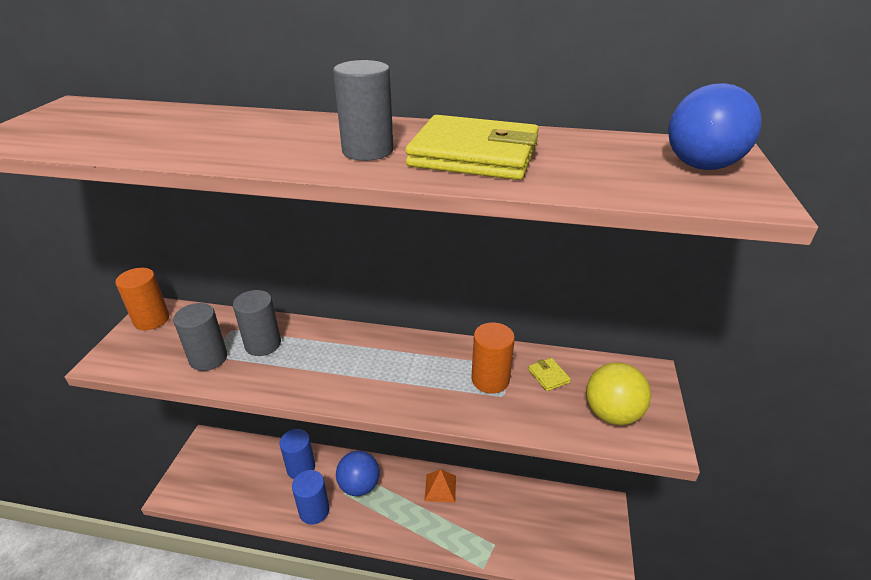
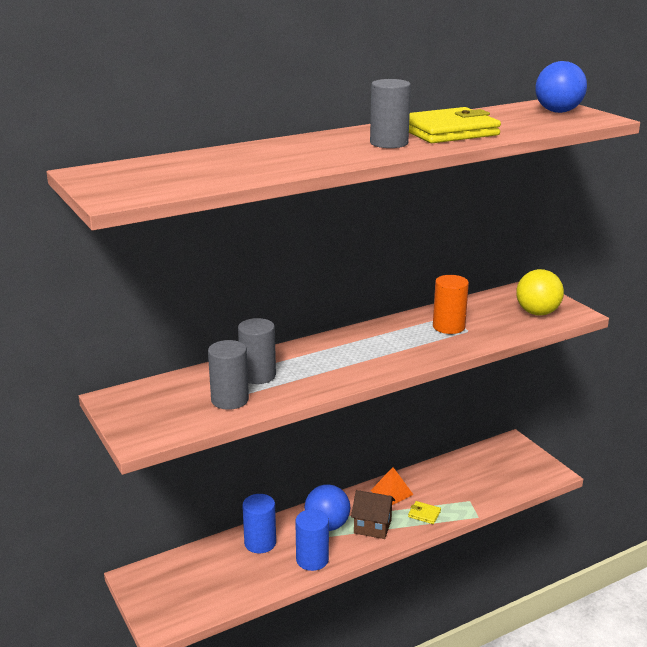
camera: 40 degrees left, 10 degrees down
orange cylinder [115,268,169,330] -> none
yellow wallet [528,358,571,391] -> yellow wallet moved to [408,501,441,524]
none -> brown house [351,490,395,539]

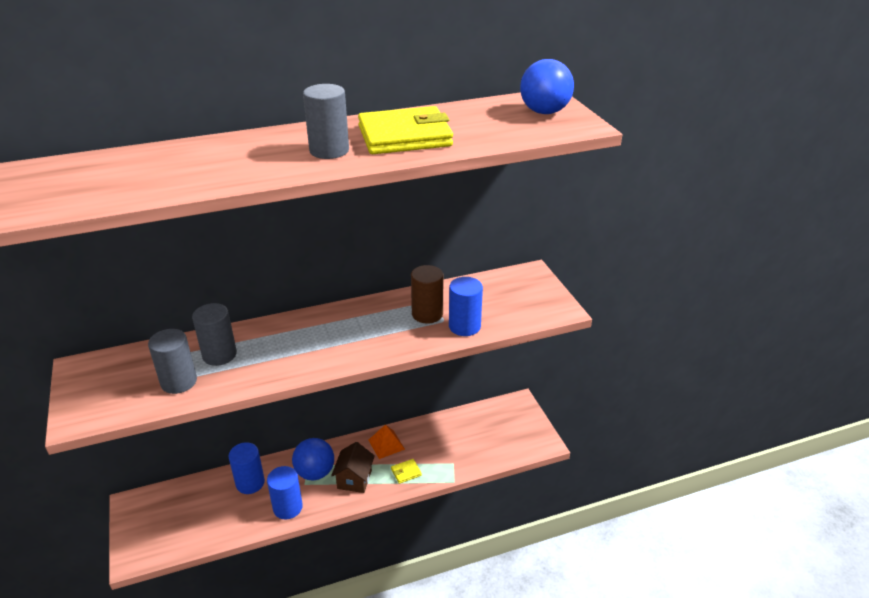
camera: 10 degrees right, 10 degrees up
brown house [351,490,395,539] -> brown house turned 75 degrees clockwise [331,442,375,493]
yellow wallet [408,501,441,524] -> yellow wallet turned 60 degrees counterclockwise [391,459,422,484]
orange cylinder [433,275,469,334] -> brown cylinder [411,265,443,323]
yellow ball [516,269,564,316] -> none
none -> blue cylinder [449,277,483,336]

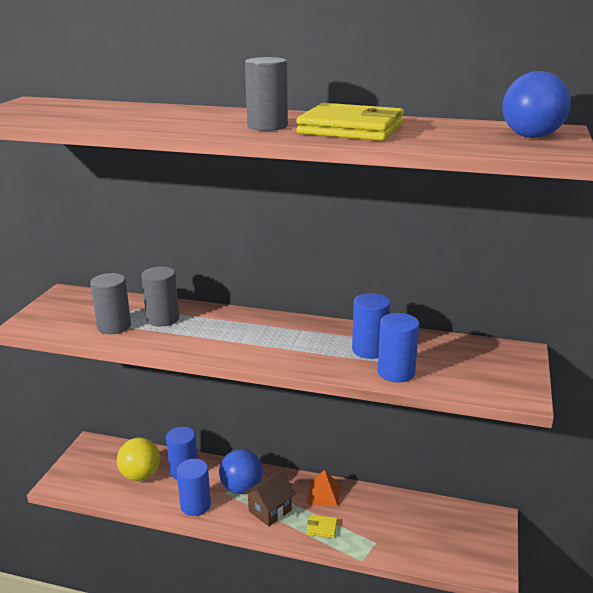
camera: 35 degrees right, 10 degrees down
brown cylinder [411,265,443,323] -> blue cylinder [352,293,390,359]
none -> yellow ball [117,438,160,481]

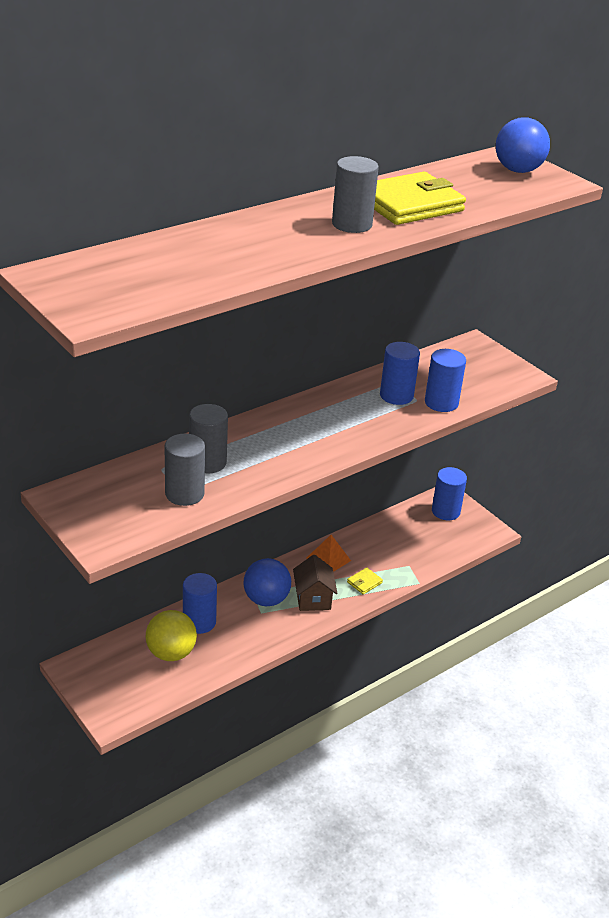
camera: 55 degrees left, 10 degrees up
blue cylinder [177,459,211,516] -> blue cylinder moved to [432,467,467,520]

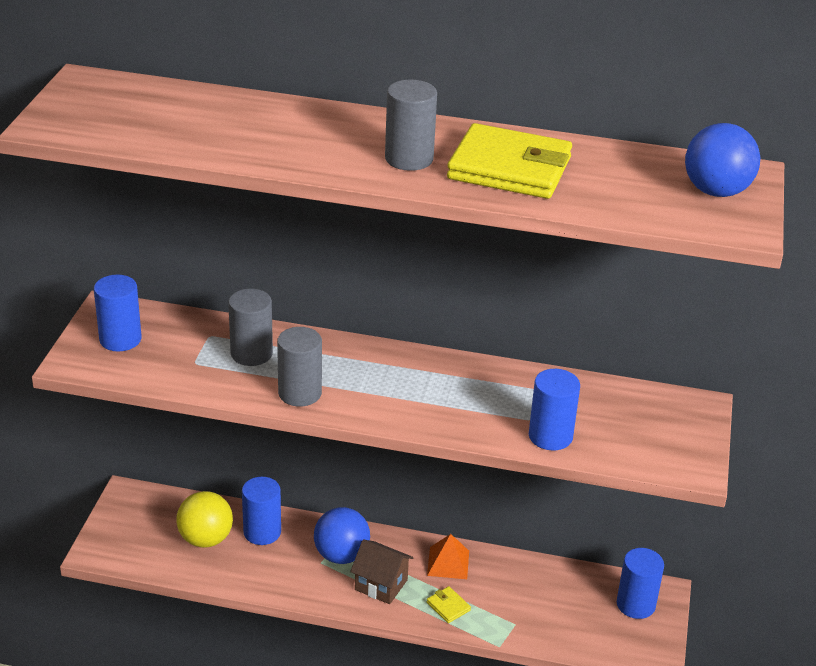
camera: 50 degrees right, 0 degrees up
grey cylinder [165,434,205,506] -> grey cylinder moved to [277,327,322,407]
brown house [293,555,338,611] -> brown house turned 75 degrees clockwise [350,540,413,604]
yellow wallet [347,567,383,594] -> yellow wallet turned 45 degrees clockwise [427,586,471,623]
blue cylinder [380,342,420,405] -> blue cylinder moved to [94,275,142,351]

